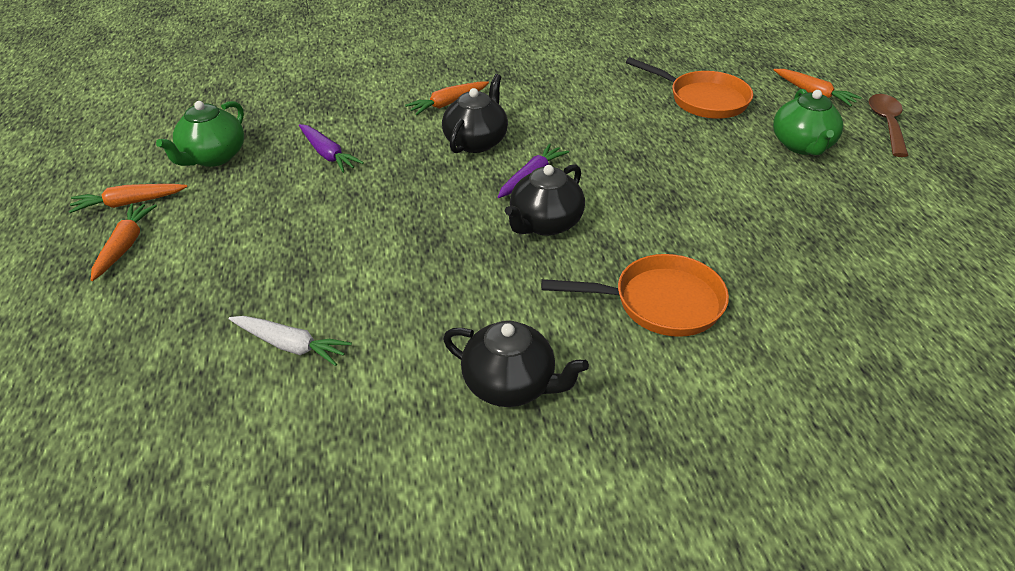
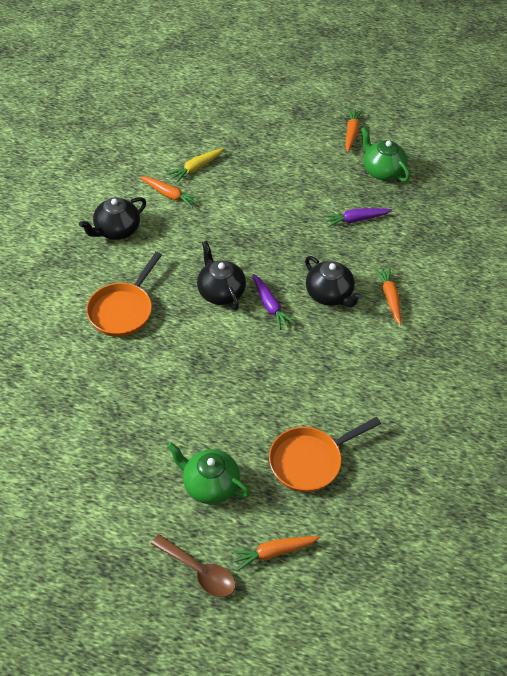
camera: 115 degrees right, 10 degrees up
orange carrot [91,203,157,281] -> orange carrot moved to [140,176,201,208]
white carrot [229,316,352,366] -> yellow carrot [167,148,224,183]

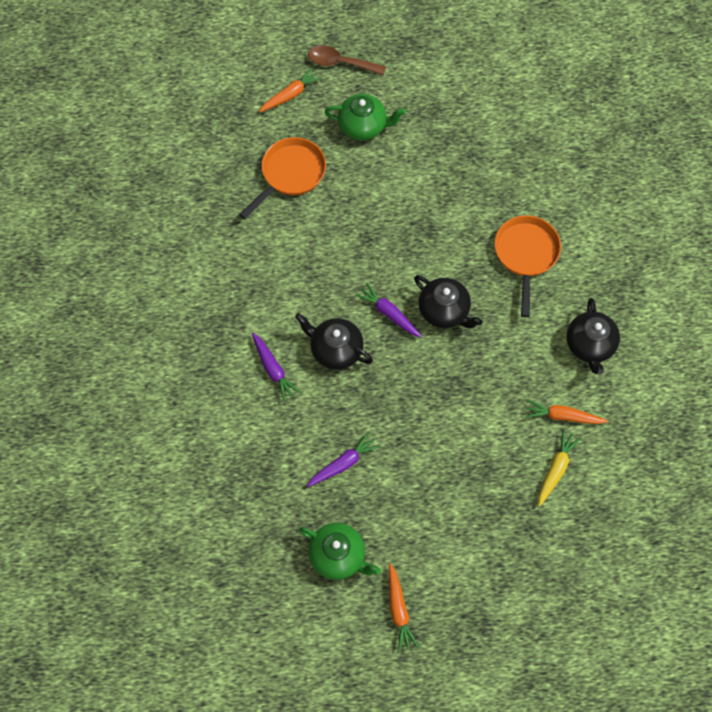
camera: 160 degrees right, 15 degrees up
black teapot [79,197,146,240] -> black teapot turned 150 degrees clockwise [566,298,620,374]
orange carrot [374,267,401,326] -> purple carrot [252,332,301,402]

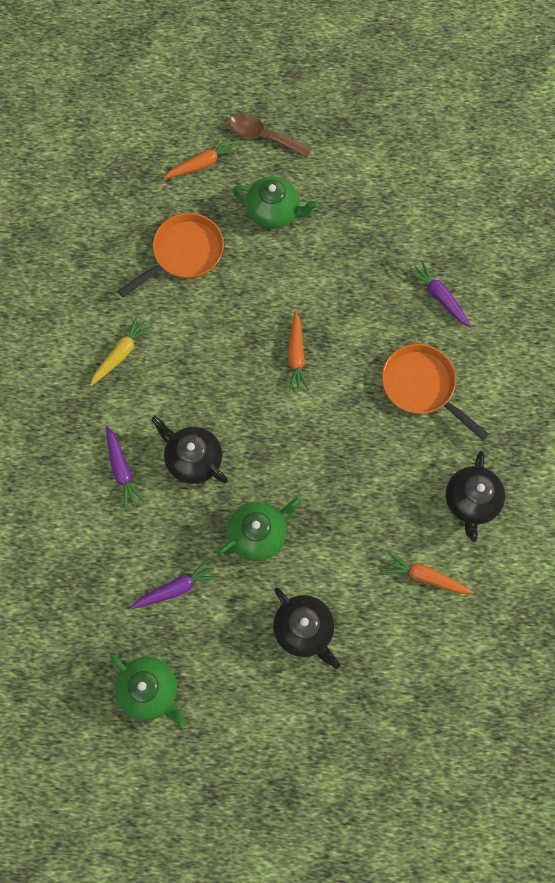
camera: 10 degrees right, 5 degrees up
purple carrot [355,283,422,338] -> purple carrot moved to [408,261,471,328]
orange carrot [389,563,419,652] -> orange carrot moved to [288,311,309,392]
black teapot [414,275,483,329] -> black teapot moved to [273,587,340,669]
orange pan [494,215,561,317] -> orange pan turned 60 degrees counterclockwise [382,344,489,441]
yellow carrot [539,430,581,506] -> yellow carrot moved to [90,316,152,386]
none -> green teapot [217,497,302,561]

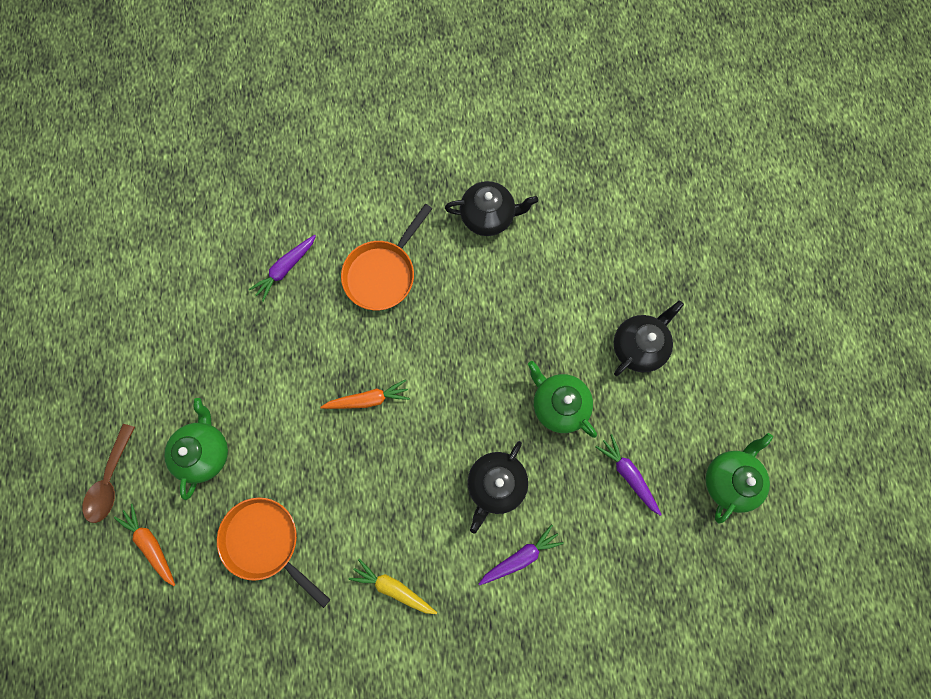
camera: 100 degrees left, 5 degrees up
orange carrot [383,552,473,594] -> none

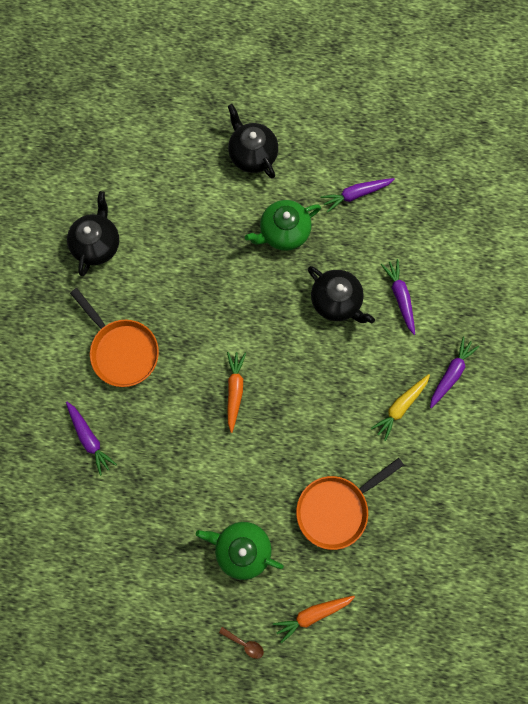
camera: 75 degrees left, 0 degrees up
brown spoon [82,424,135,523] -> brown spoon [219,627,264,659], size x0.52
green teapot [706,433,773,524] -> none
none -> purple carrot [430,337,479,408]

